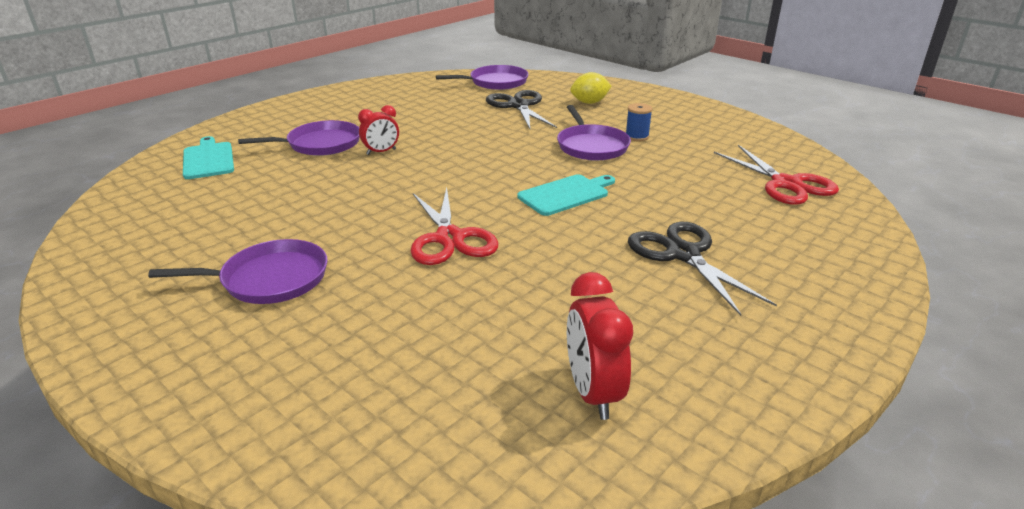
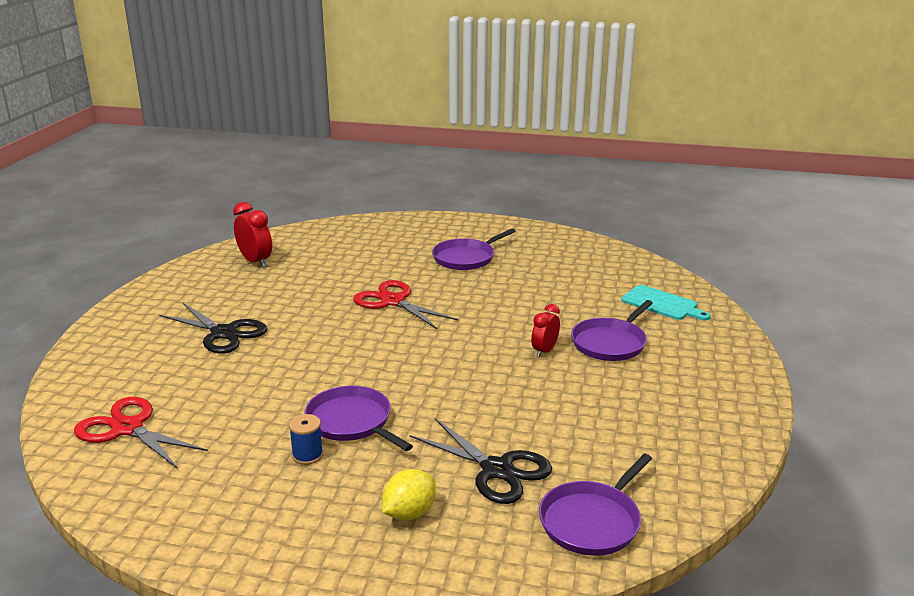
camera: 150 degrees right, 5 degrees down
turquoise cutting board [518,175,615,216] -> none

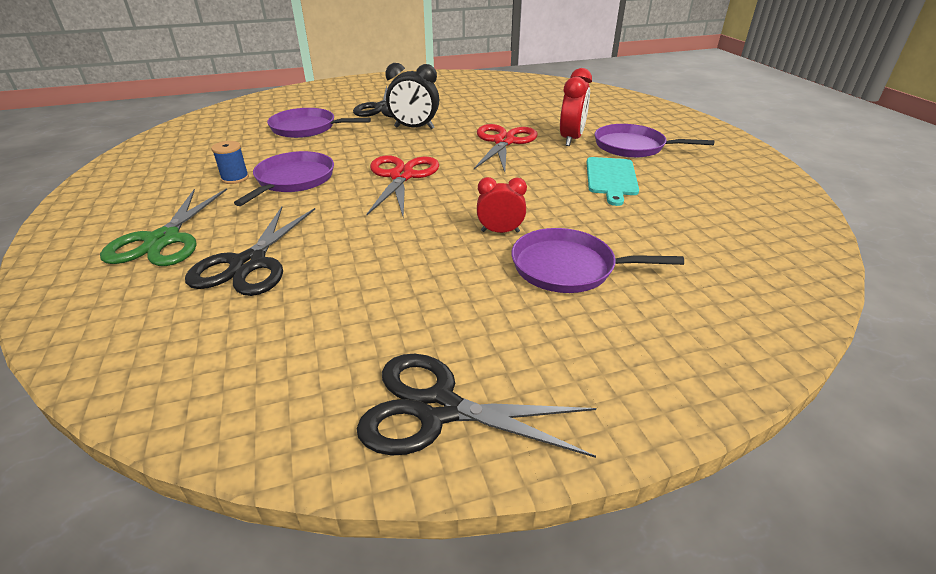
camera: 60 degrees right, 10 degrees up
red scissors [74,397,208,469] -> red scissors moved to [366,155,439,217]
red clock [233,202,272,268] -> red clock moved to [560,68,592,146]
yellow lemon [382,469,436,521] -> green scissors [100,188,227,266]
purple pan [539,454,652,556] -> purple pan moved to [267,108,371,138]
turquoise cutting board [621,285,711,321] -> turquoise cutting board moved to [587,157,639,206]
none -> black scissors [356,354,596,458]
none -> black clock [385,63,439,129]

